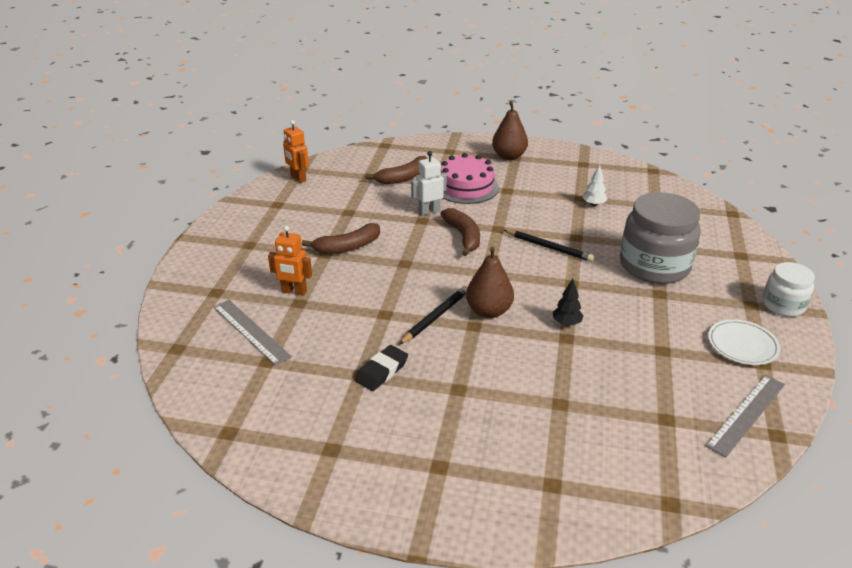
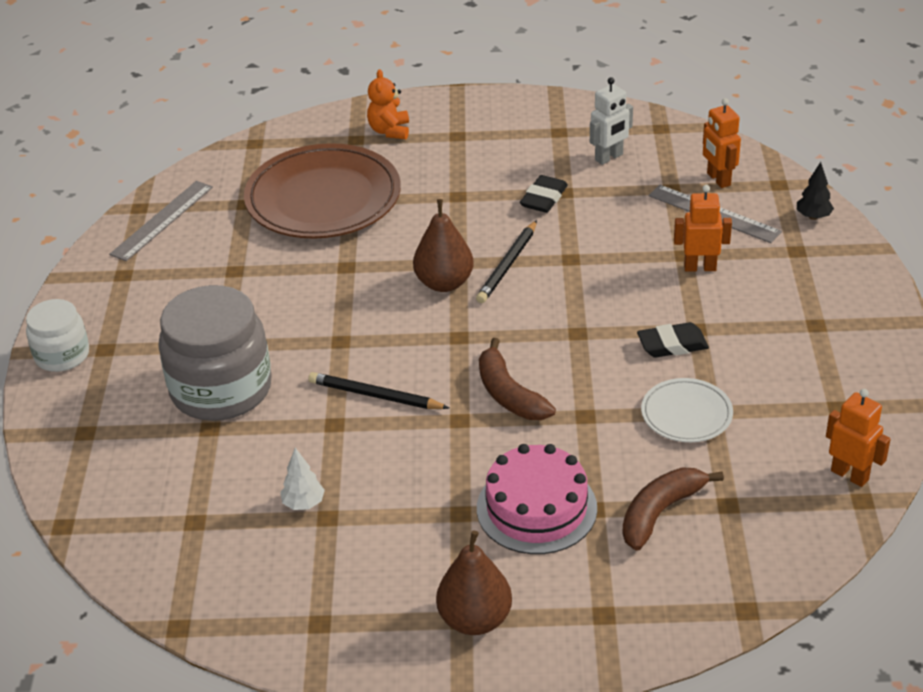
camera: 170 degrees right, 5 degrees up
brown banana [302,223,380,254] -> black eraser [637,322,709,358]
white robot [411,151,447,216] -> white robot moved to [590,77,633,165]
black tree [553,279,583,326] -> black tree moved to [797,162,834,220]
white plate [708,319,781,365] -> white plate moved to [641,378,733,442]
none -> brown plate [244,143,401,239]
none -> orange teddy bear [367,69,409,140]
none -> orange robot [703,98,741,188]

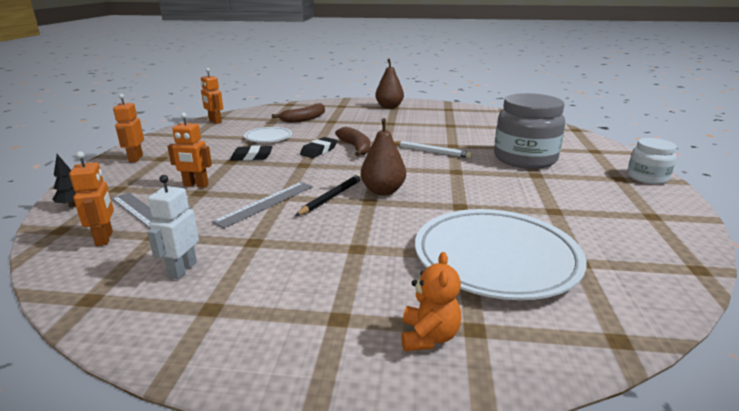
camera: 175 degrees left, 15 degrees down
grey ruler [109,181,213,261] -> grey ruler moved to [212,182,313,228]
brown plate [244,143,401,239] -> white plate [415,209,587,300]
white tree [280,448,325,510] -> none
black pencil [308,372,449,409] -> white pencil [394,141,472,158]
pink cake [477,444,597,554] -> none
black eraser [520,175,568,213] -> black eraser moved to [300,137,337,158]
white robot [590,77,633,165] -> white robot turned 45 degrees counterclockwise [147,175,199,279]
none -> orange robot [113,94,144,162]

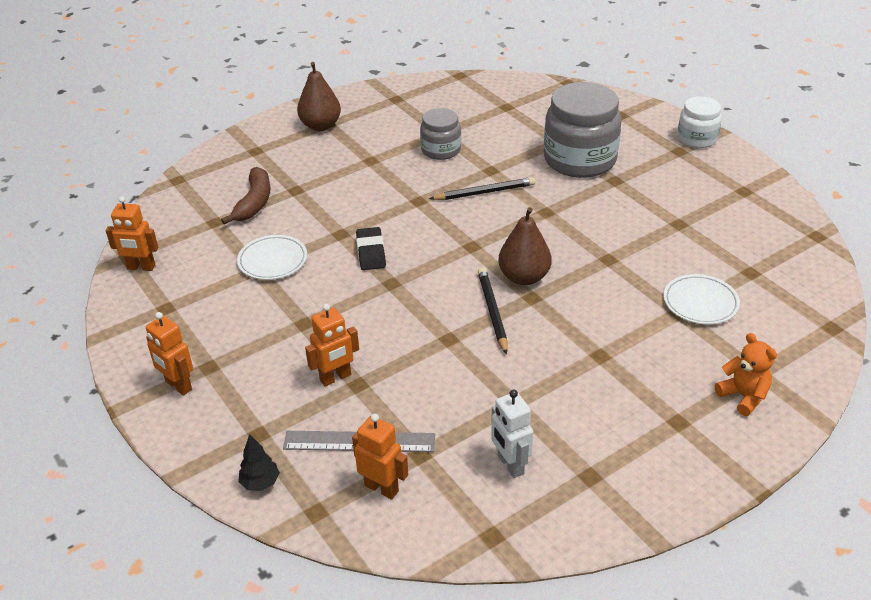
camera: 40 degrees left, 15 degrees up
grey ruler [212,182,313,228] -> none
black eraser [230,145,273,161] -> none
brown banana [335,127,370,156] -> none
white pencil [394,141,472,158] -> black pencil [429,177,535,200]
white plate [415,209,587,300] -> white plate [664,274,740,325], size x0.49
none -> grey jar [420,108,461,160]

